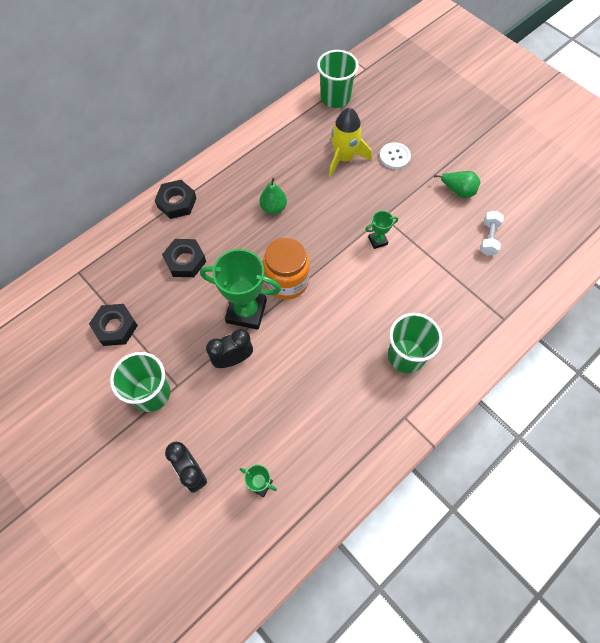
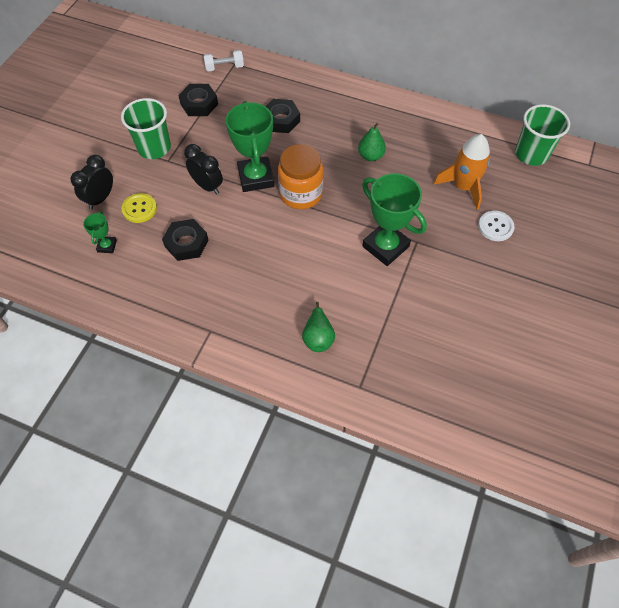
camera: 65 degrees right, 5 degrees down
black nut [155,180,196,219] -> black nut moved to [162,219,208,261]
yellow rocket [329,108,372,177] -> orange rocket [434,134,490,210]
green trophy [365,211,398,249] -> green trophy [362,173,427,266], size x2.09
green cup [388,313,442,373] -> none
green pear [434,171,480,198] -> green pear moved to [302,302,335,352]
white dumbbell [480,211,504,256] -> white dumbbell moved to [204,50,244,72]
none -> yellow button [121,193,157,223]

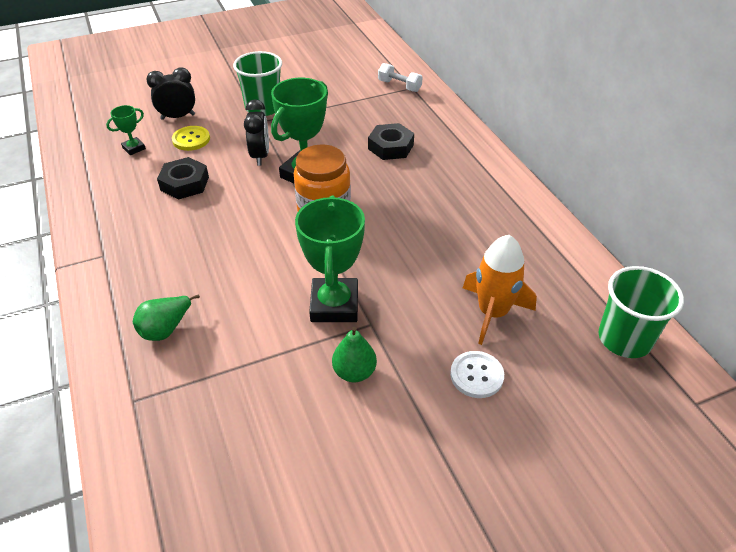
camera: 45 degrees right, 15 degrees down
black nut [178,84,218,116] -> none
green pear [358,123,386,161] -> green pear moved to [332,327,377,382]

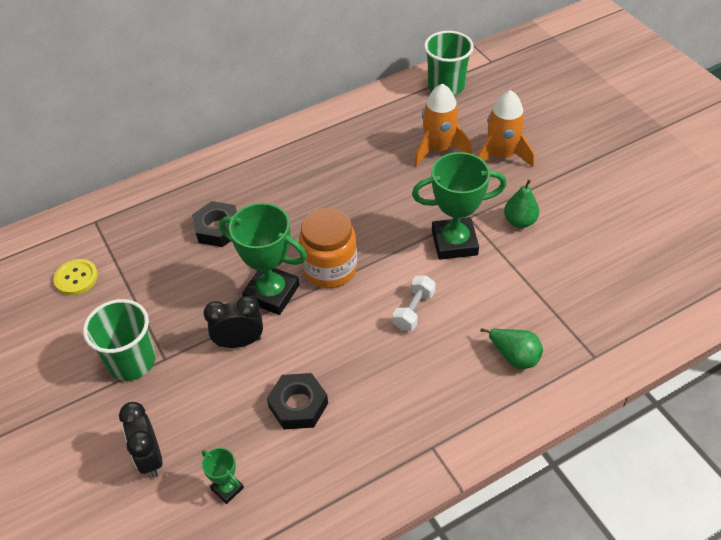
camera: 95 degrees left, 5 degrees up
yellow button [172,126,210,151] -> yellow button moved to [53,259,98,295]
white dumbbell [378,63,423,92] -> white dumbbell moved to [393,275,436,331]
white button [450,351,504,398] -> orange rocket [476,90,534,167]

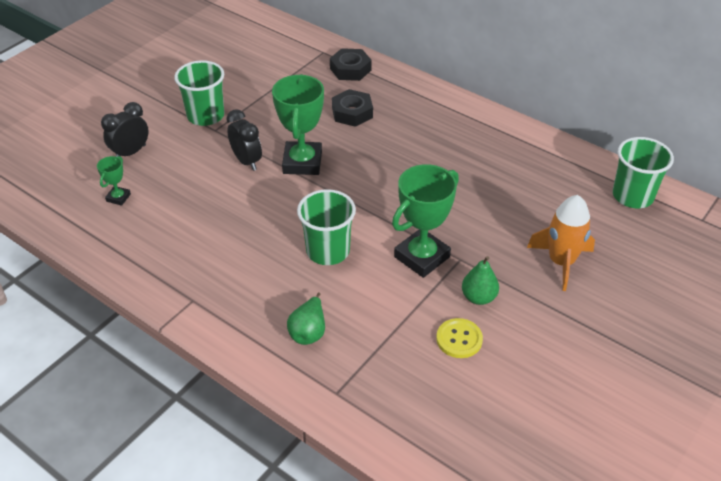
camera: 65 degrees right, 5 degrees down
yellow button [53,259,98,295] -> yellow button moved to [436,318,483,358]
black nut [267,373,328,430] -> black nut moved to [330,48,372,81]
orange jar [299,208,357,288] -> none
white dumbbell [393,275,436,331] -> green cup [297,189,356,265]
green trophy [412,152,507,260] -> green trophy turned 75 degrees clockwise [392,164,459,278]
orange rocket [414,83,472,167] -> none

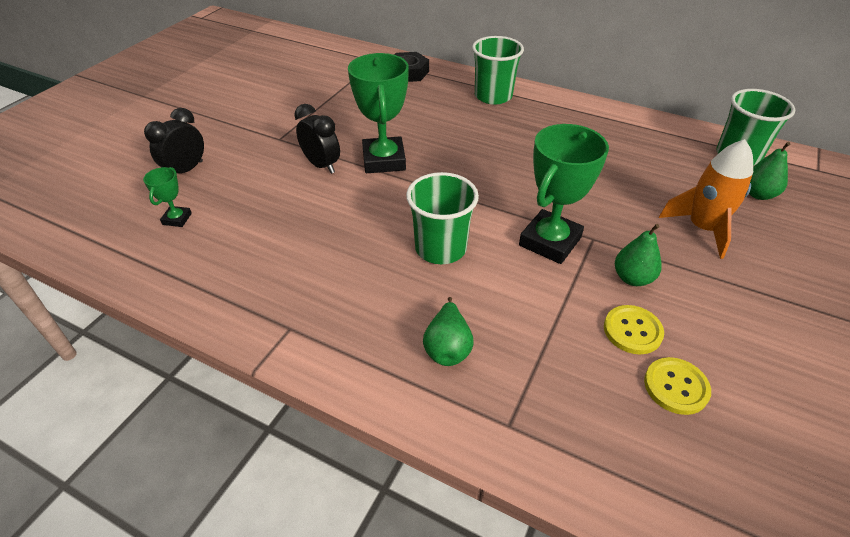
camera: 10 degrees left, 0 degrees up
green cup [174,60,224,126] -> green cup moved to [472,36,524,105]
black nut [332,89,373,127] -> none
none -> yellow button [644,357,711,415]
none -> green pear [749,142,790,200]

